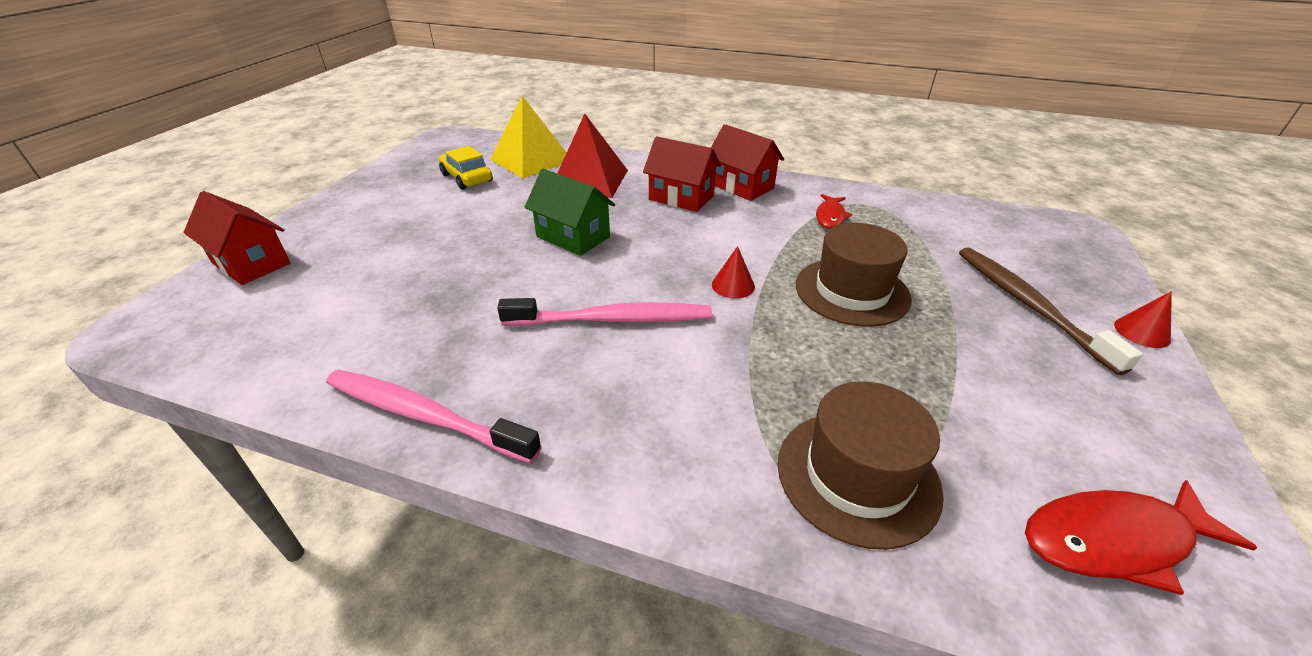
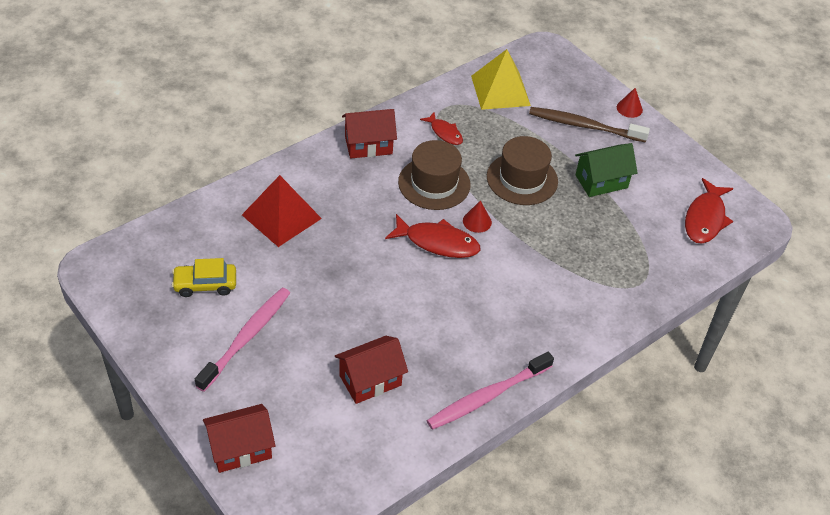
camera: 60 degrees left, 10 degrees up
yellow pyramid [490,96,567,178] -> yellow pyramid moved to [471,49,531,110]
pink toothbrush [497,298,712,326] -> pink toothbrush moved to [195,288,290,392]
green house [525,169,615,256] -> green house moved to [575,143,638,197]
red house [643,136,721,212] -> red house moved to [335,336,408,404]
brown hat [778,381,944,550] -> brown hat moved to [398,140,470,210]
none -> red fish [385,214,480,258]

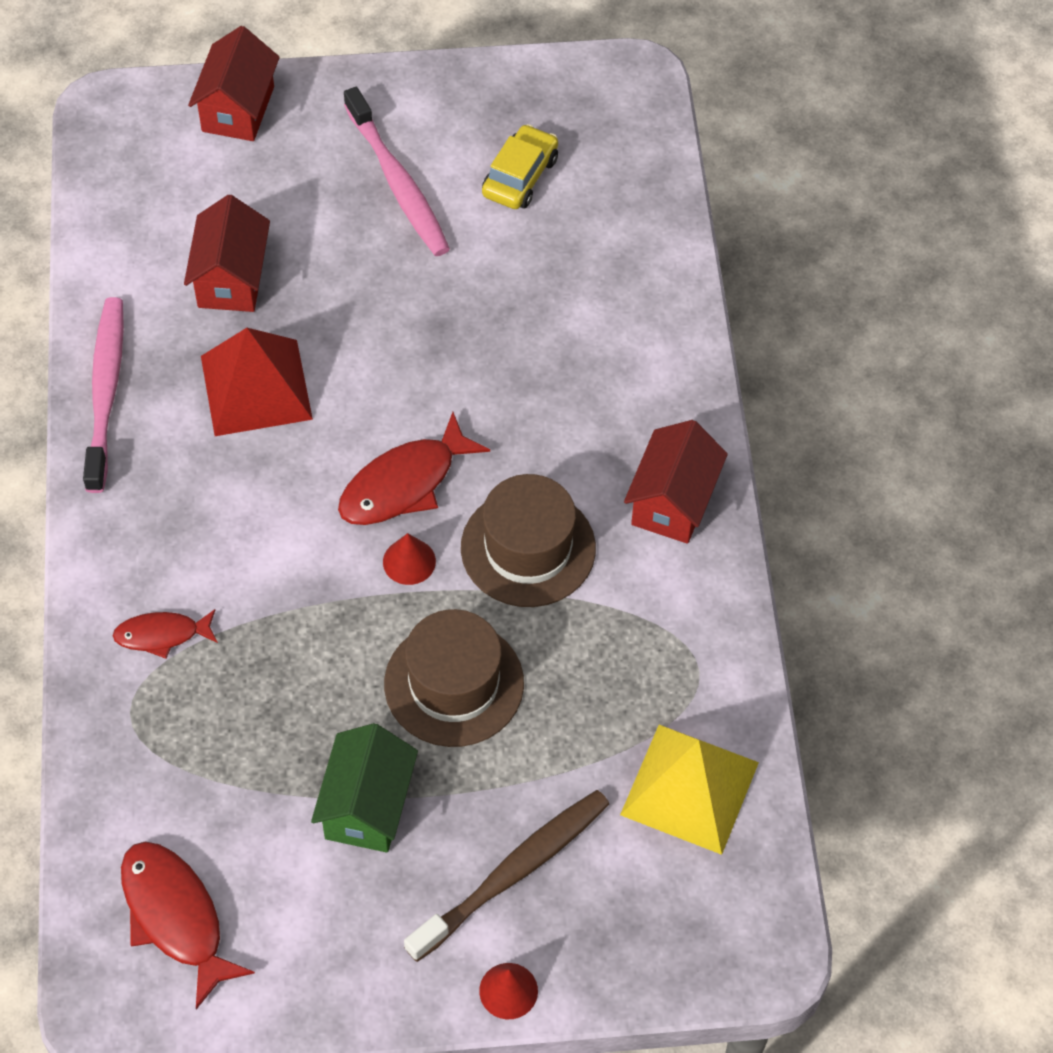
camera: 125 degrees right, 10 degrees up
red pyramid [242,175,322,247] -> red pyramid moved to [201,328,313,436]
red fish [420,112,463,145] -> red fish moved to [113,609,218,659]

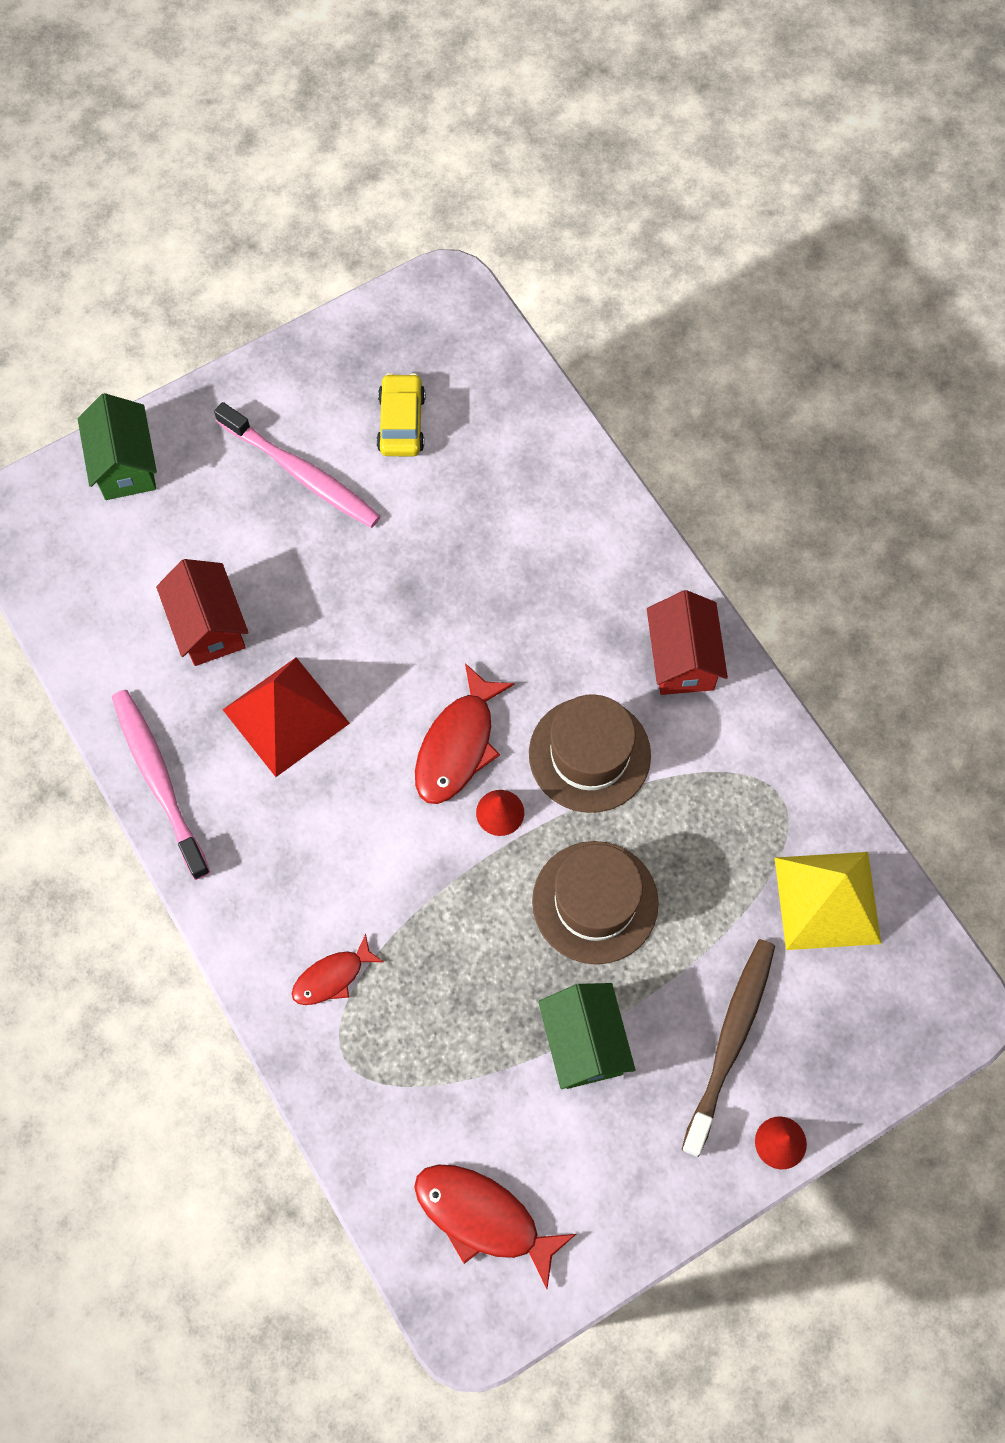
camera: 25 degrees left, 10 degrees up
red house [188,26,280,141] -> green house [78,393,157,500]

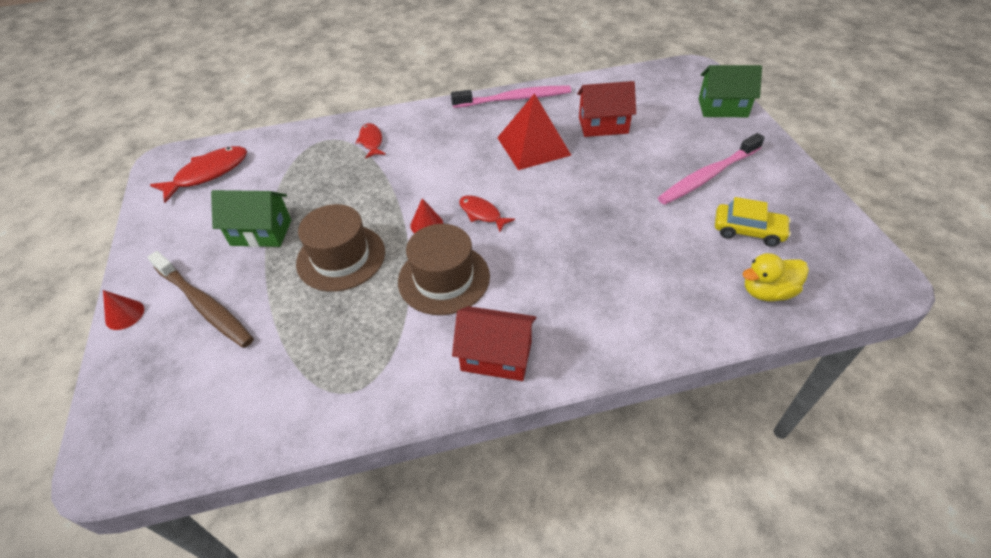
camera: 110 degrees right, 20 degrees down
red fish [415,663,515,804] -> red fish [459,195,515,232], size x0.60
yellow pyramid [775,852,881,950] -> none
none -> yellow duck [742,253,809,301]

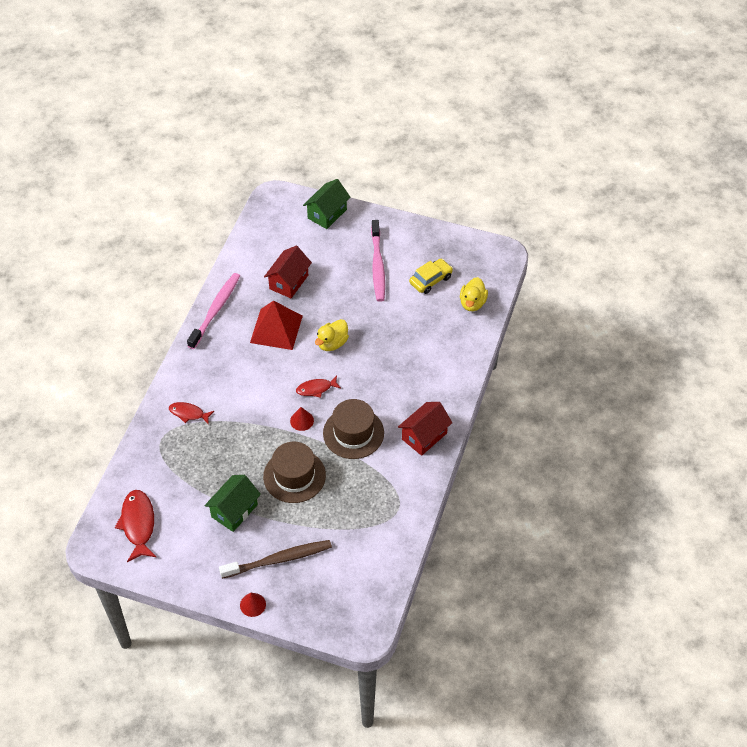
camera: 60 degrees left, 5 degrees up
none -> yellow duck [315,319,349,351]

